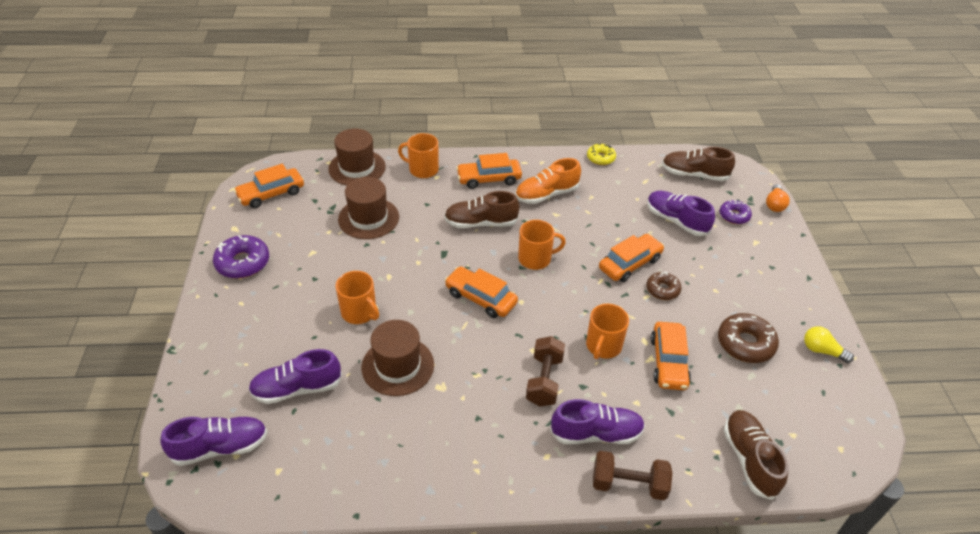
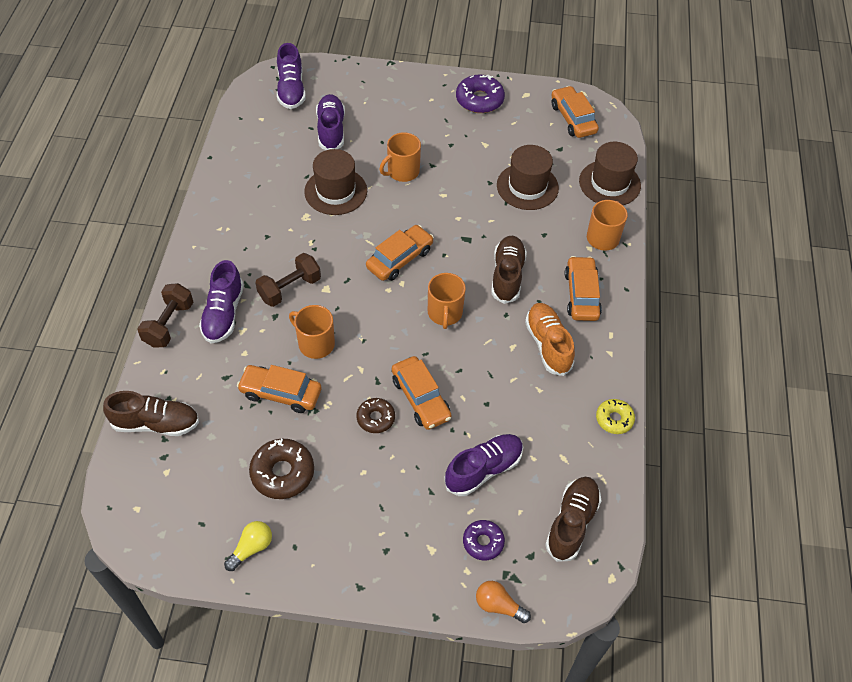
camera: 100 degrees right, 10 degrees up
brown dumbbell [526,336,565,407] -> brown dumbbell turned 60 degrees counterclockwise [255,253,321,307]

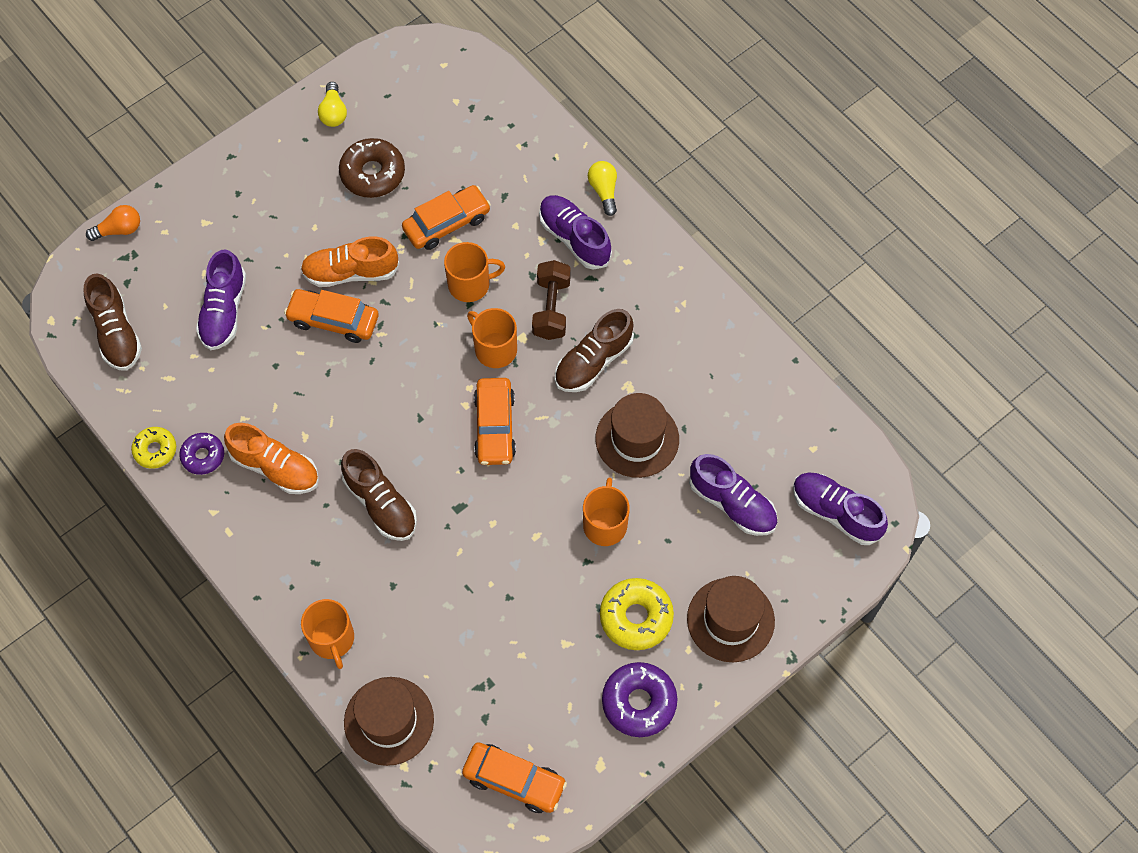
camera: 135 degrees right, 10 degrees up
brown shoe [103,391,199,436] -> brown shoe moved to [555,309,634,392]
brown dumbbell [137,283,193,348] -> yellow light bulb [588,161,617,216]
brown donut [356,398,395,433] -> orange shoe [300,237,399,287]
orange mug [428,273,466,329] -> orange mug moved to [467,308,517,368]
purple donut [463,520,505,560] -> purple donut moved to [179,433,224,475]
brown hat [497,145,559,210] -> brown hat moved to [687,576,775,662]
orange car [565,256,602,321] -> none
none -> yellow donut [600,578,674,650]

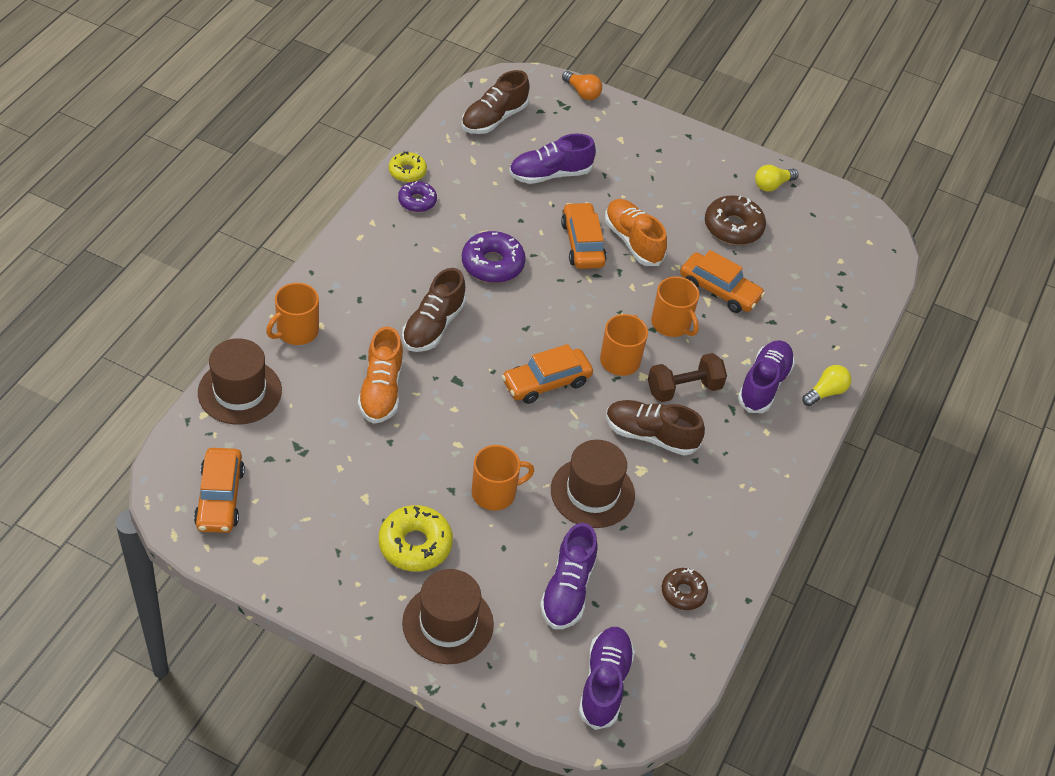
camera: 60 degrees right, 15 degrees down
orange shoe [224,423,319,494] -> orange shoe moved to [358,326,403,424]
purple donut [602,662,677,737] -> purple donut moved to [462,231,526,283]
none -> brown donut [662,568,708,610]

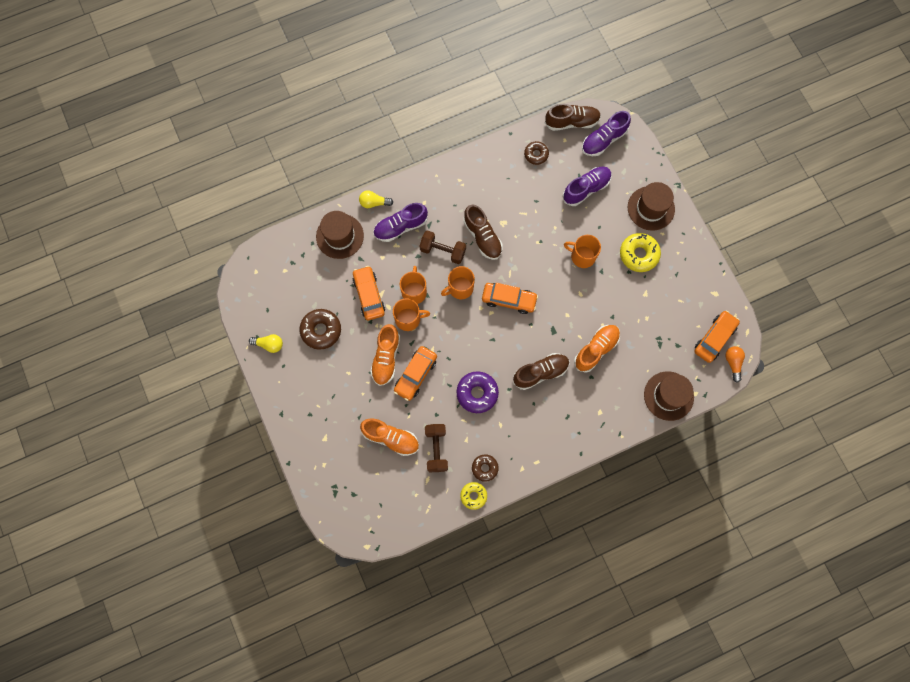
camera: 135 degrees left, 25 degrees up
orange mug [266,283,319,345] -> orange mug moved to [393,299,430,331]
purple donut [398,181,437,212] -> brown donut [472,454,499,482]
brown shoe [461,70,530,134] -> brown shoe moved to [545,104,601,131]
purple shoe [509,134,596,184] -> orange shoe [360,418,419,456]
brown hat [551,440,635,528] -> brown hat moved to [316,211,364,259]
orange light bulb [562,71,602,100] -> orange light bulb moved to [726,346,745,383]
none -> brown dumbbell [425,424,448,472]

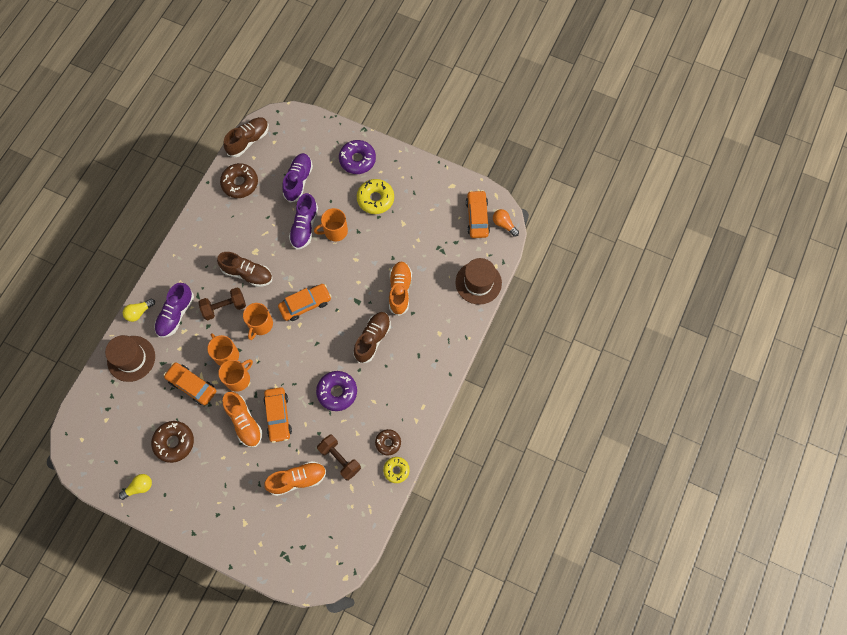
camera: 40 degrees left, 5 degrees down
brown donut [524,141,549,165] -> brown donut [220,163,258,198], size x1.60
purple shoe [582,111,631,156] -> purple shoe moved to [289,193,318,250]
brown hat [628,182,675,231] -> purple donut [339,140,376,174]

